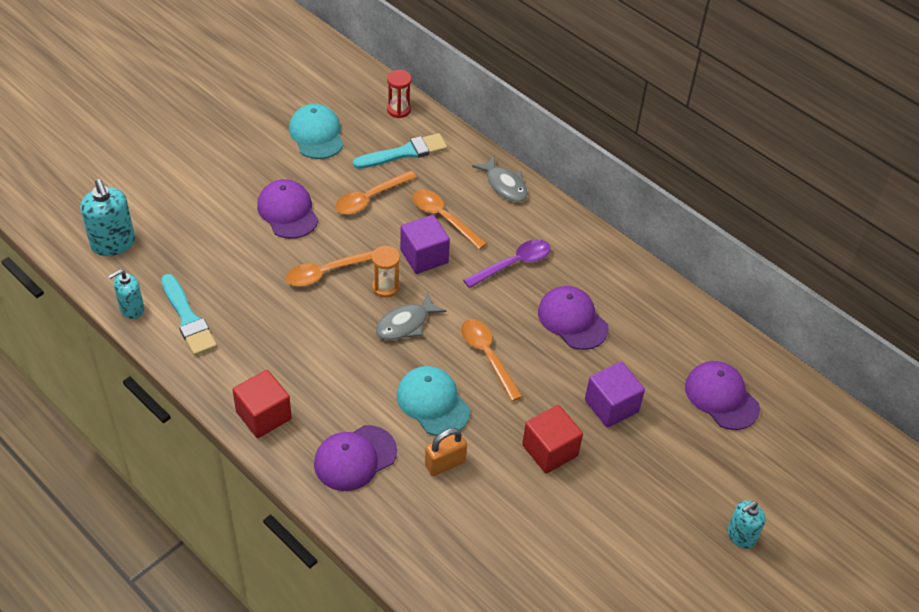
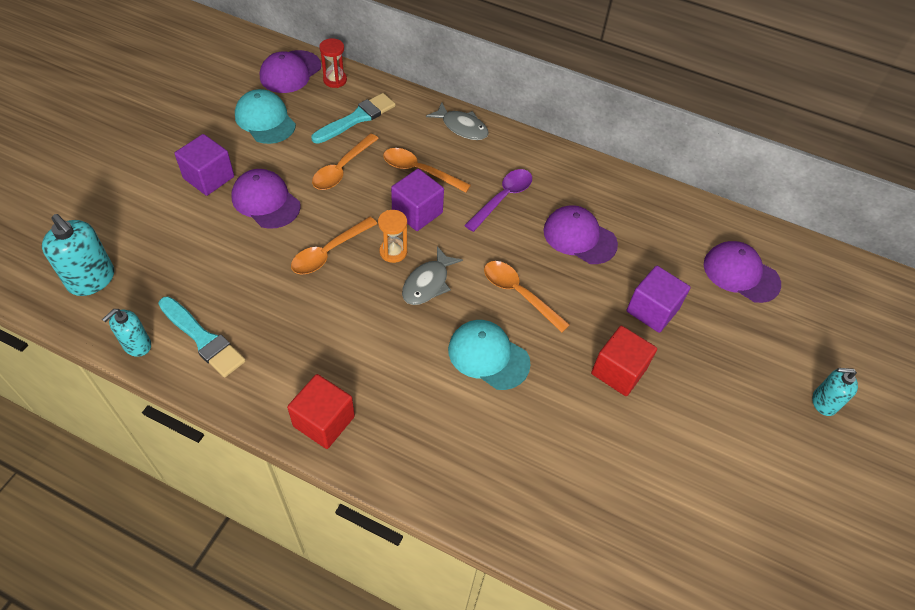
camera: 20 degrees left, 5 degrees up
purple cap [314,425,397,491] -> purple cap moved to [260,50,321,93]
orange padlock [425,428,467,476] -> none
turquoise soap dispenser [727,500,766,549] -> turquoise soap dispenser turned 60 degrees clockwise [812,368,858,416]
none -> purple cube [175,134,234,196]

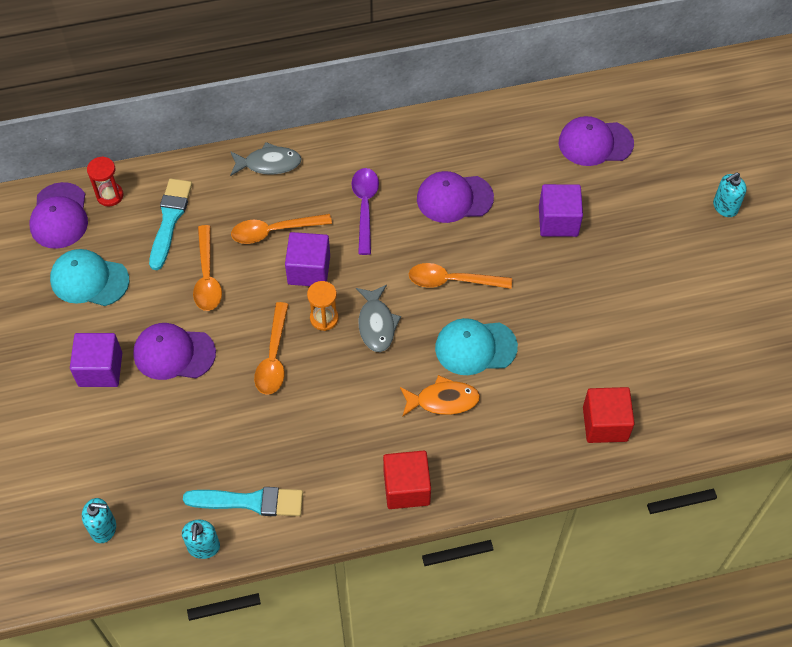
camera: 35 degrees left, 5 degrees up
turquoise soap dispenser [42,214,114,296] -> turquoise soap dispenser [82,498,116,543], size x0.63
red cube [591,326,657,396] -> red cube moved to [583,387,635,443]
none -> orange fish [400,375,480,417]

